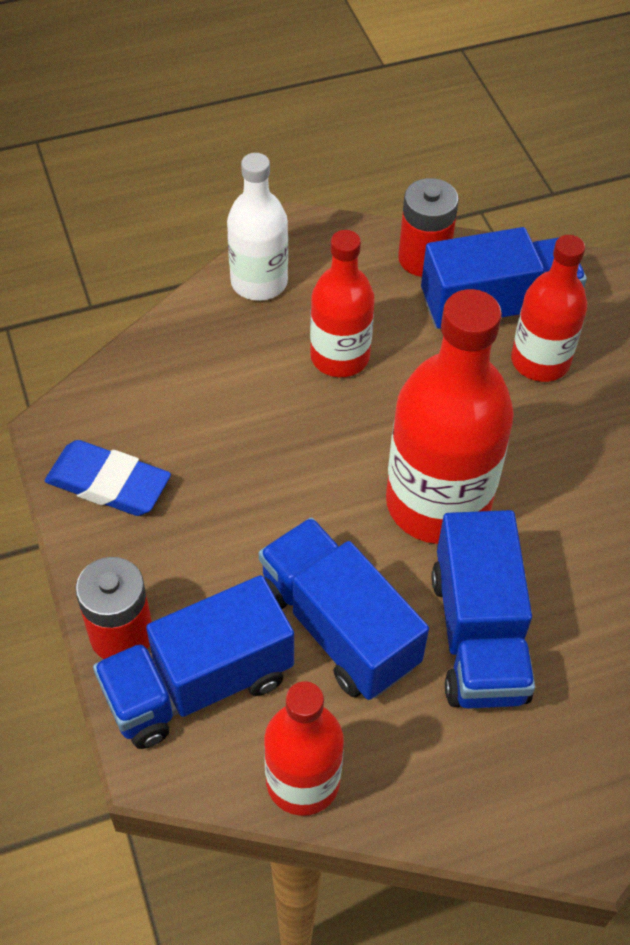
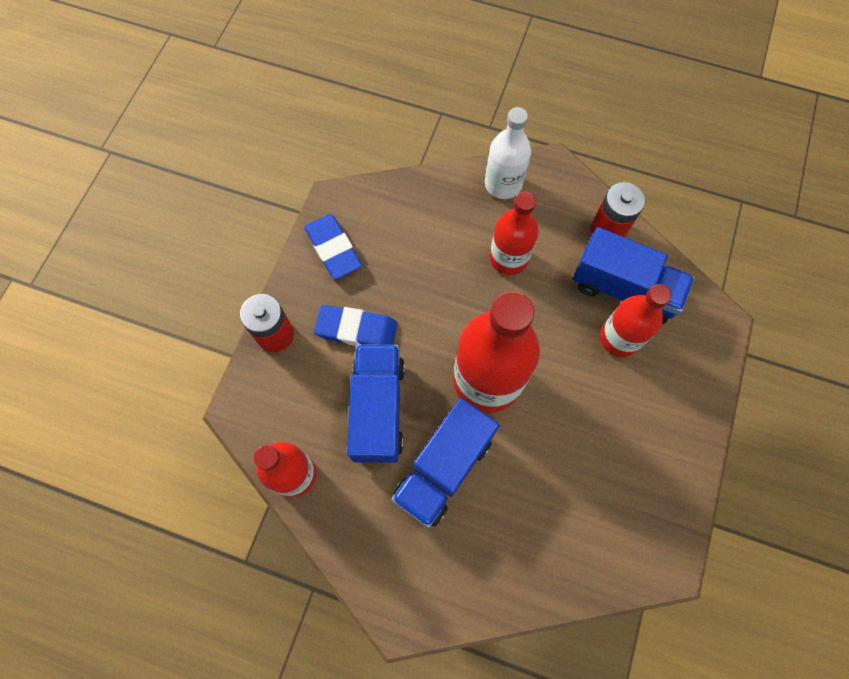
camera: 40 degrees right, 15 degrees up
blue truck [93,575,294,749] -> none
none -> blue eraser [314,305,397,346]

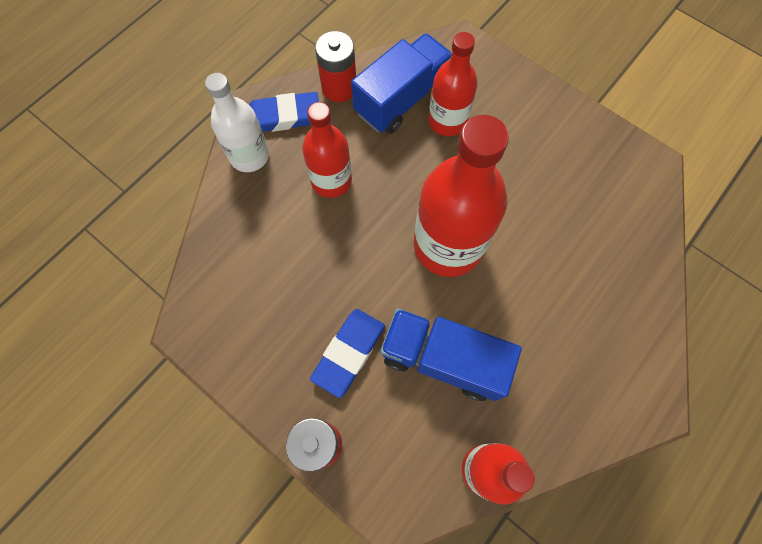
camera: 70 degrees left, 0 degrees up
blue eraser [304,214,362,280] -> blue eraser moved to [249,92,319,132]
blue truck [391,398,499,528] -> none

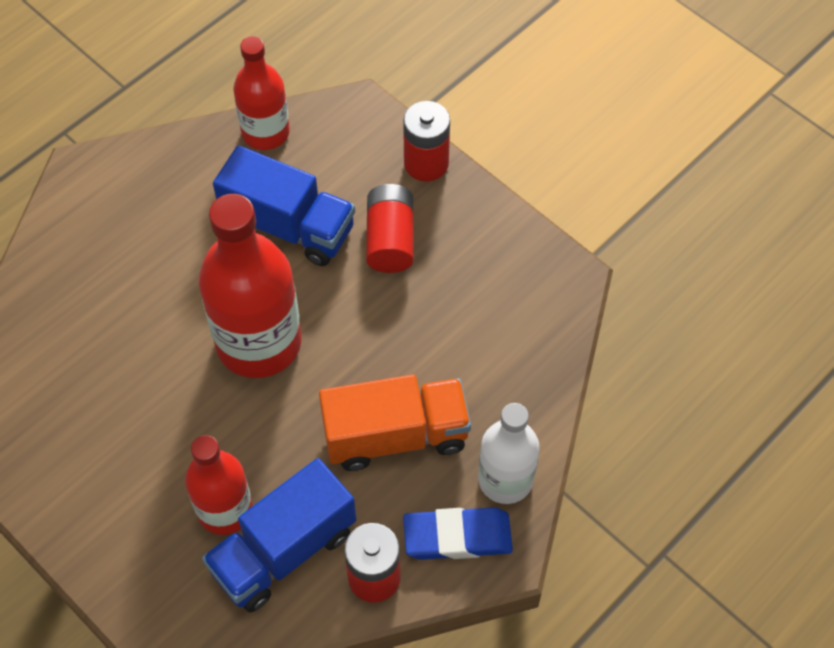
camera: 175 degrees left, 10 degrees down
red bottle [302,102,352,198] -> orange truck [319,374,471,471]
blue eraser [310,309,385,398] -> red battery [366,184,413,273]

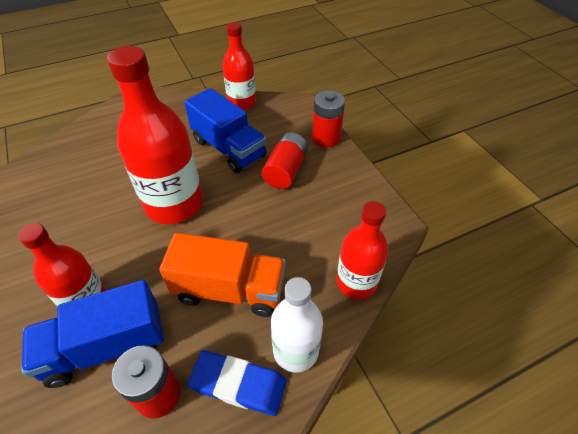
camera: 20 degrees right, 10 degrees down
none -> red bottle [336,201,388,299]

